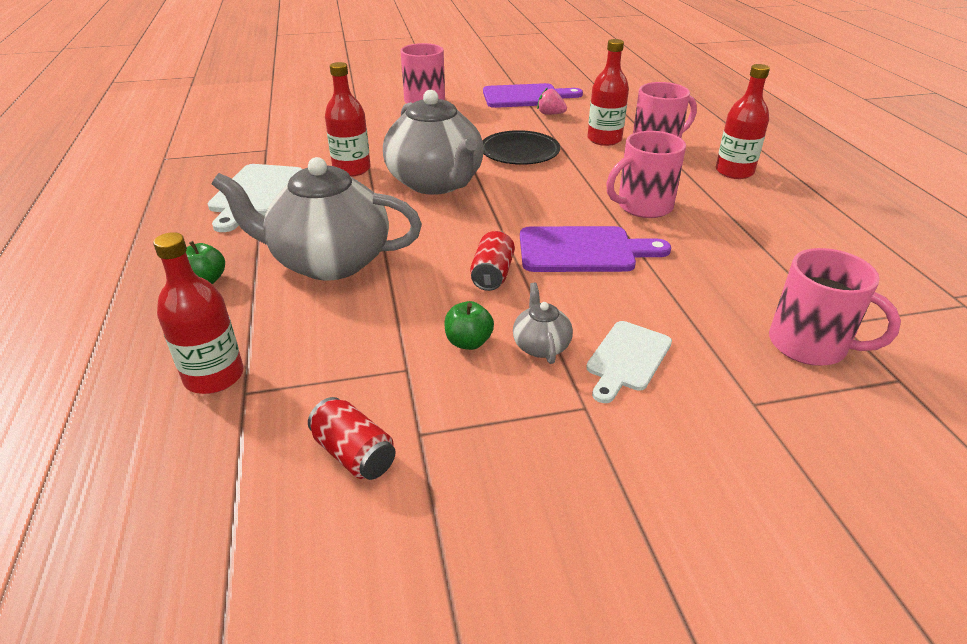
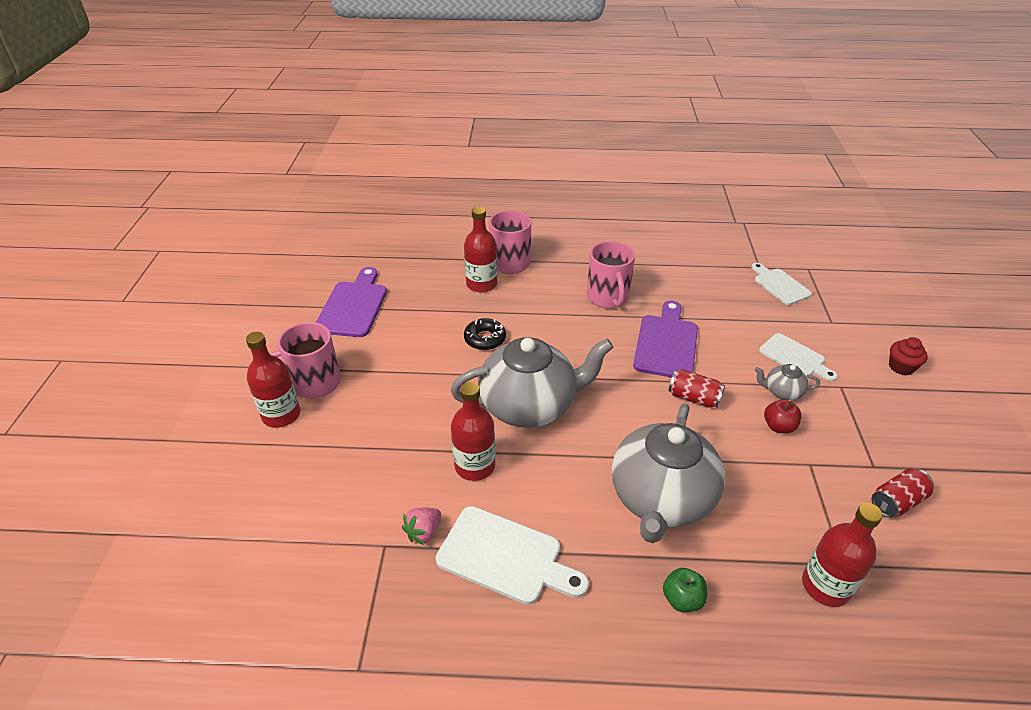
camera: 75 degrees left, 5 degrees up
green apple [444,301,494,350] -> red apple [764,399,802,433]
black plate [483,130,560,165] -> black donut [464,318,506,350]
pink strawberry [537,87,567,115] -> pink strawberry moved to [402,508,441,545]
red bottle [716,64,770,179] -> red bottle moved to [246,332,300,428]
pink mug [769,248,901,366] -> white cutting board [751,263,812,305]
none -> red cupcake [889,337,928,375]

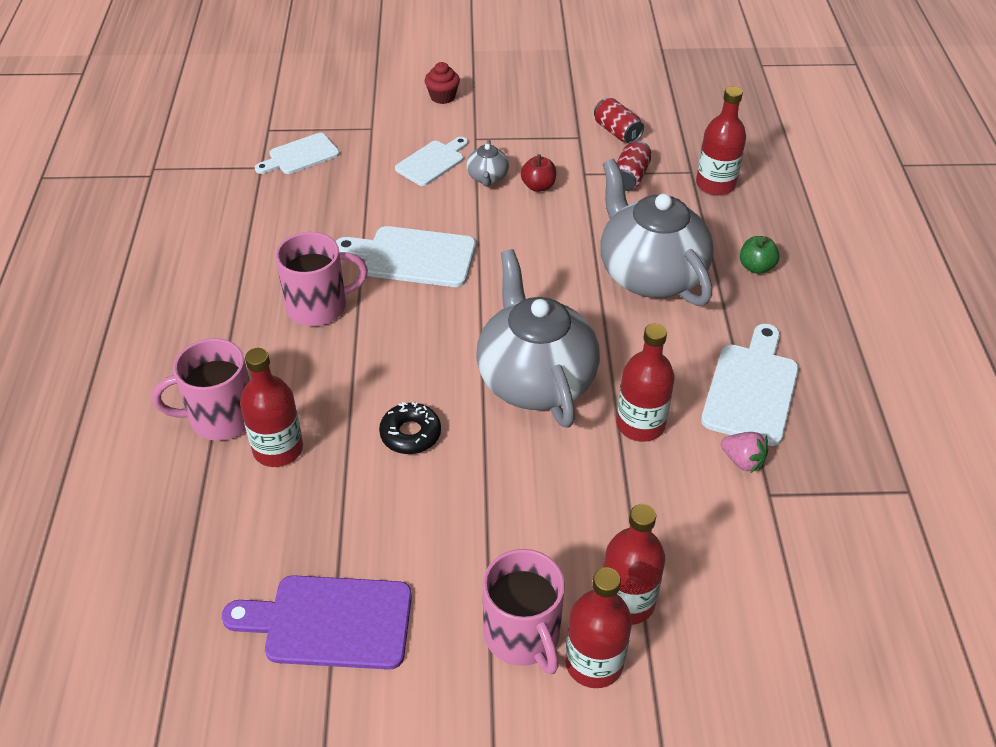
camera: 95 degrees left, 5 degrees up
grey teapot [612,403,725,543] -> grey teapot turned 135 degrees counterclockwise [600,159,714,306]
purple cutting board [633,301,698,378] -> white cutting board [335,226,476,287]
red can [669,369,725,408] -> red can moved to [616,140,651,191]
none -> red bottle [603,504,665,625]

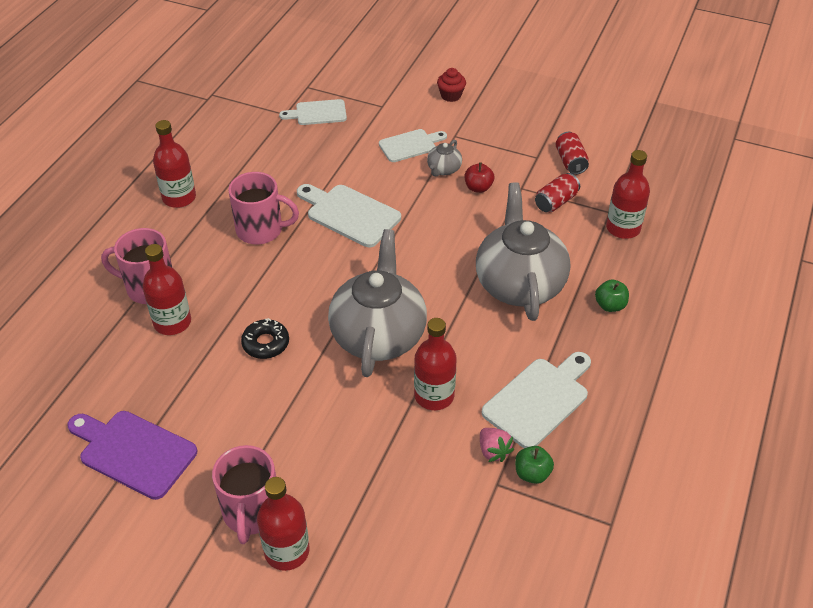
camera: 25 degrees right, 0 degrees up
red bottle [603,504,665,625] -> red bottle moved to [153,120,196,208]
none -> green apple [515,446,554,484]

